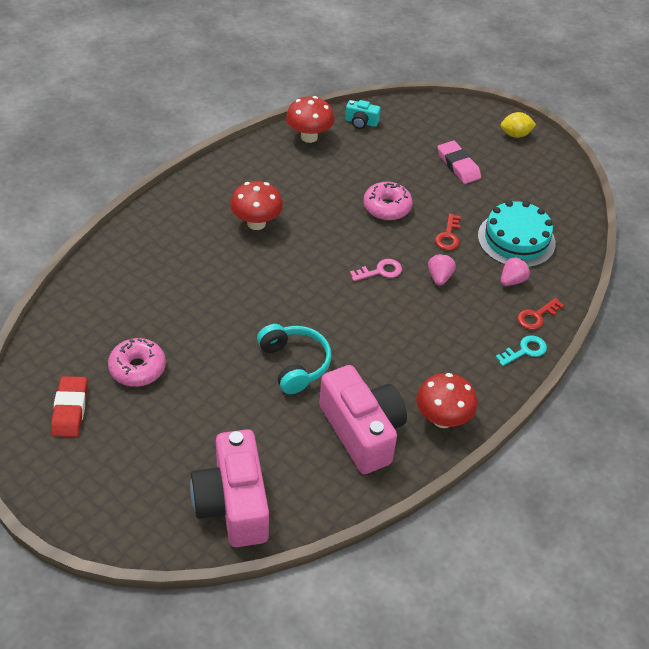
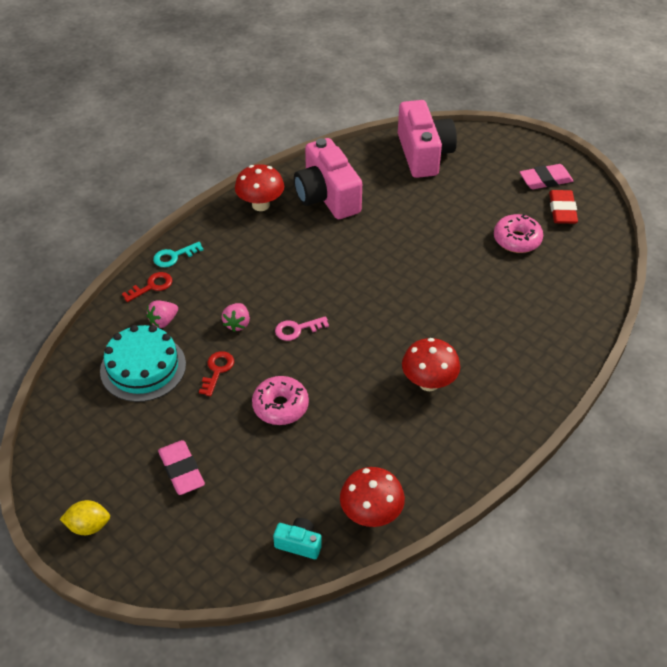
camera: 175 degrees left, 0 degrees up
turquoise headphones [257,324,331,394] -> none
none -> pink eraser [520,164,573,189]

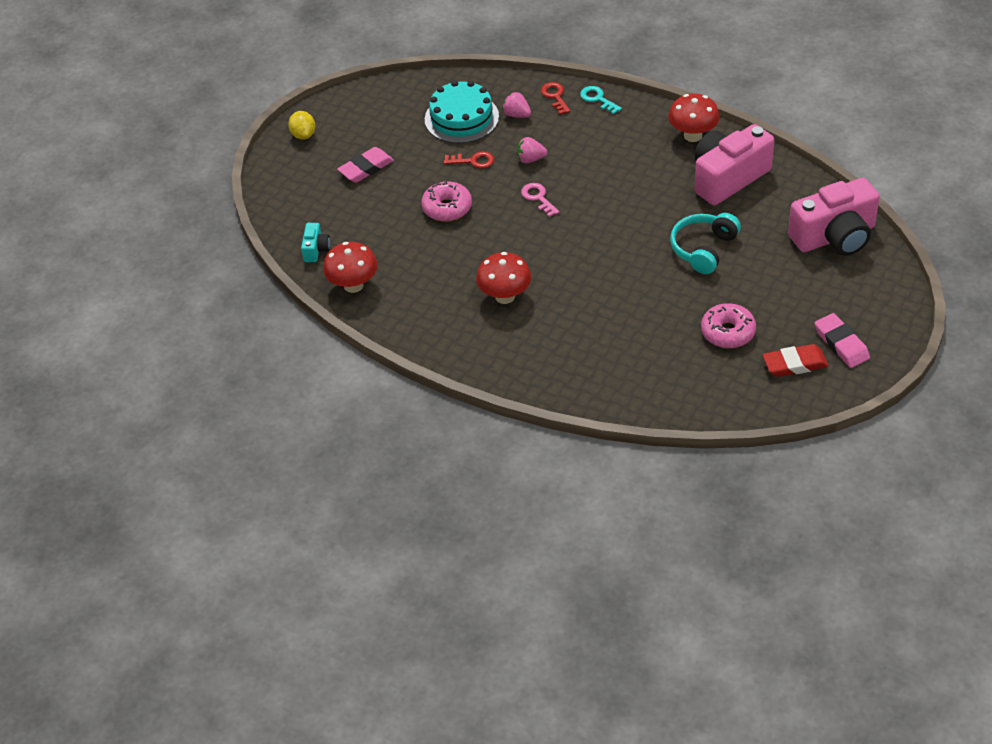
camera: 80 degrees right, 0 degrees up
red key [122,272,172,302] -> red key turned 150 degrees counterclockwise [541,82,570,115]
none -> turquoise headphones [670,213,741,274]

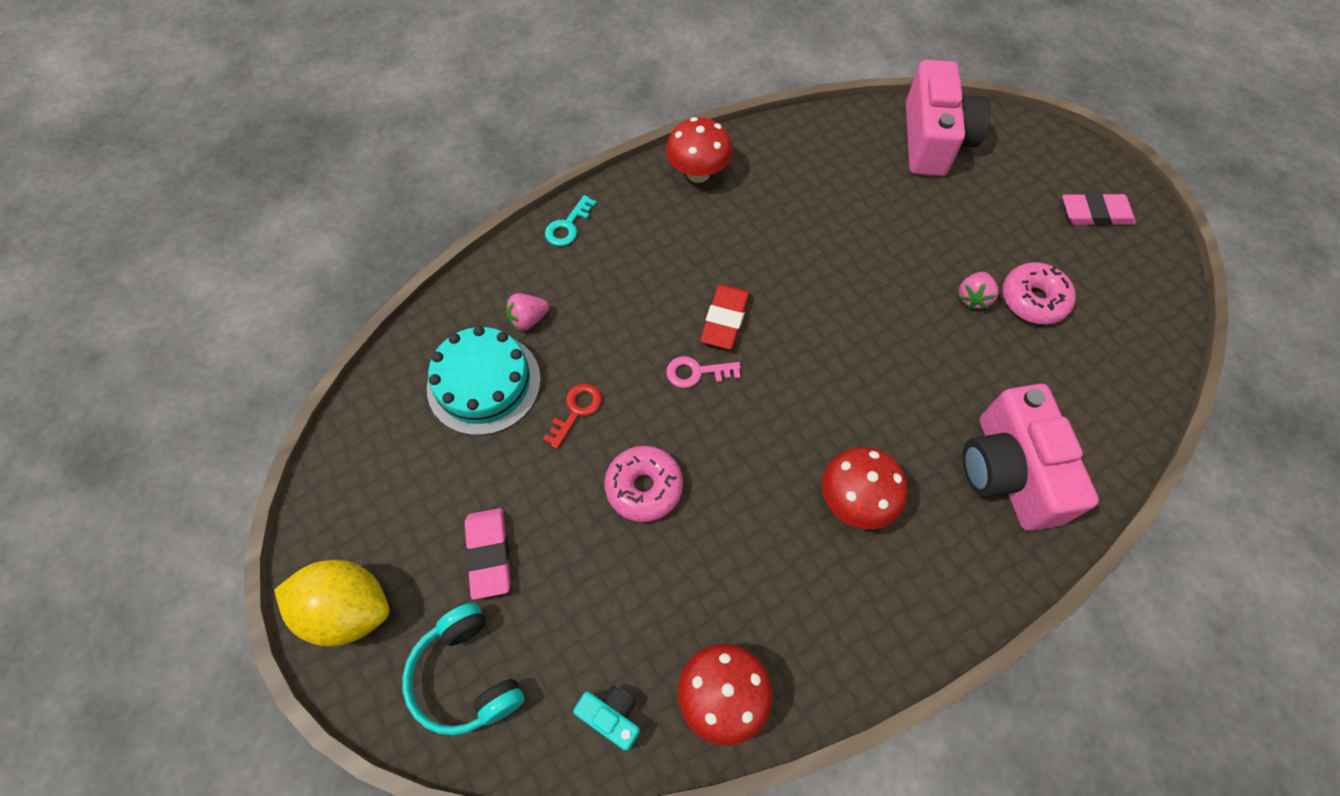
camera: 65 degrees left, 15 degrees up
yellow lemon [288,111,315,140] -> yellow lemon [274,560,389,647], size x1.73
pink strawberry [517,137,548,163] -> pink strawberry moved to [959,272,999,309]
red key [541,82,570,115] -> none
turquoise key [580,86,622,114] -> turquoise key turned 45 degrees counterclockwise [545,195,596,246]
turquoise headphones [670,213,741,274] -> turquoise headphones moved to [402,603,525,735]
pink camera [694,124,774,205] -> pink camera moved to [963,384,1099,531]
red eraser [762,344,829,377] -> red eraser moved to [700,284,750,349]

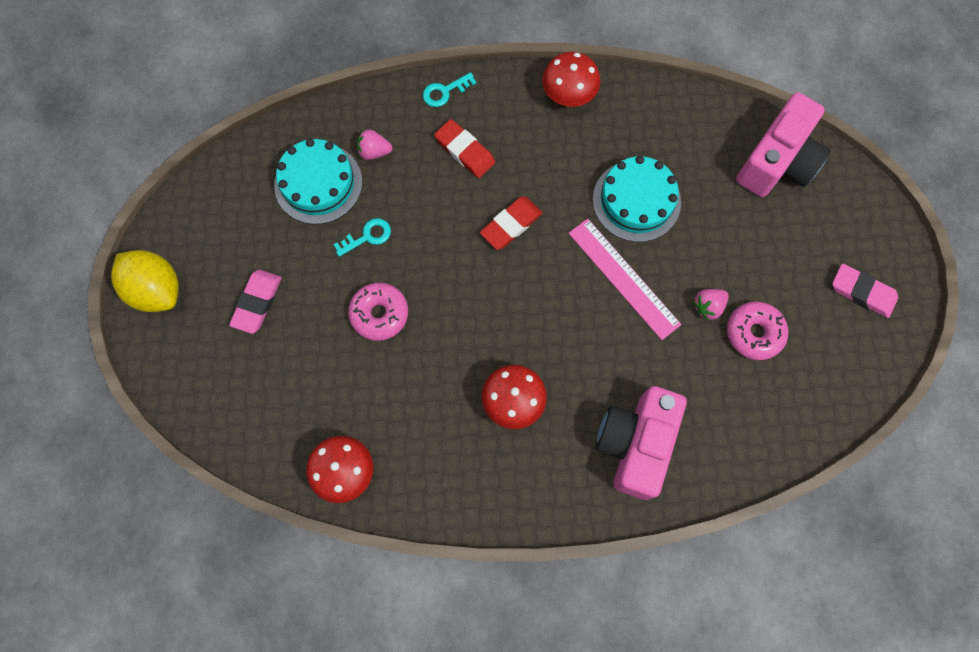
camera: 30 degrees right, 10 degrees up
turquoise headphones [402,603,525,735] -> none
red key [543,383,602,449] -> turquoise key [334,218,391,257]
turquoise camera [573,685,640,751] -> none
pink key [666,356,741,388] -> none
none -> red eraser [434,119,495,178]
none -> pink ruler [568,219,682,340]
none -> turquoise cake [593,156,681,242]

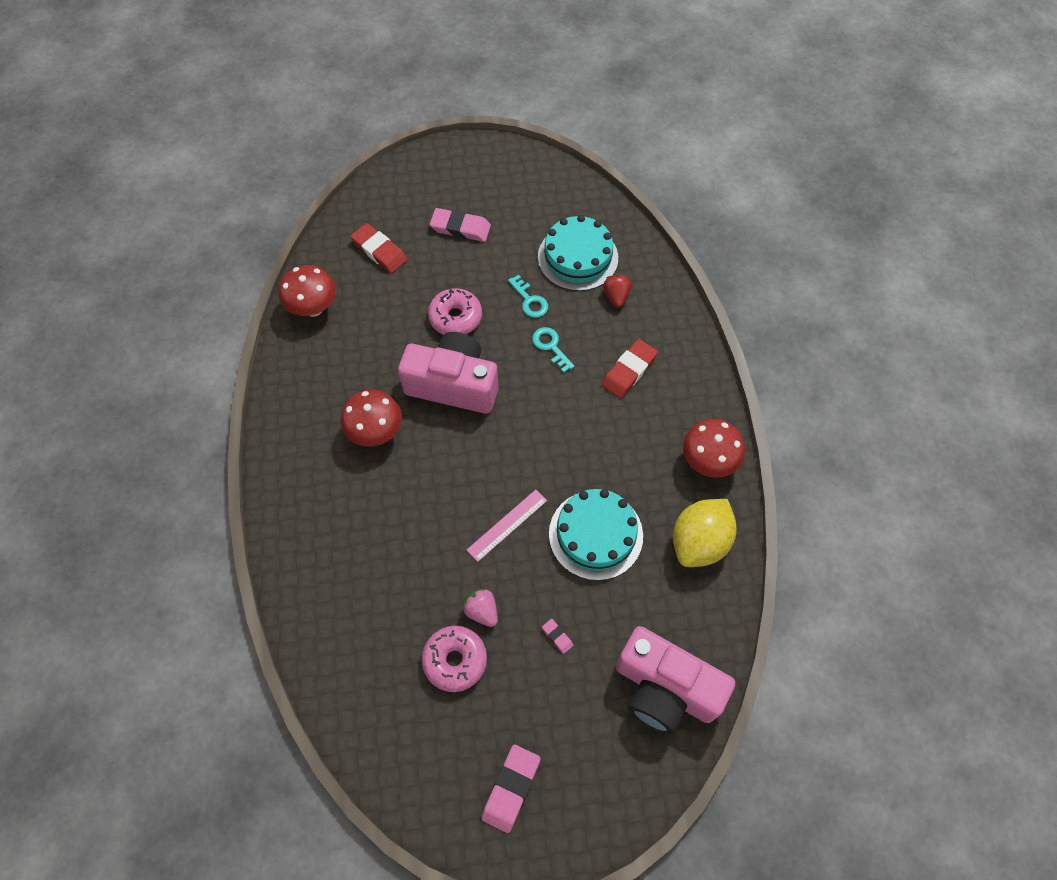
camera: 85 degrees right, 10 degrees down
yellow lemon [111,250,179,312] -> yellow lemon moved to [673,499,737,567]
pink strawberry [357,129,392,160] -> red strawberry [603,274,632,308]
turquoise key [423,72,476,107] -> turquoise key moved to [532,327,575,373]
red eraser [480,196,543,250] -> red eraser moved to [350,223,407,273]
pink ruler [568,219,682,340] -> pink ruler [467,490,547,562], size x0.64
pink camera [596,386,687,500] -> pink camera moved to [398,332,498,414]
none -> pink eraser [542,619,573,654]

